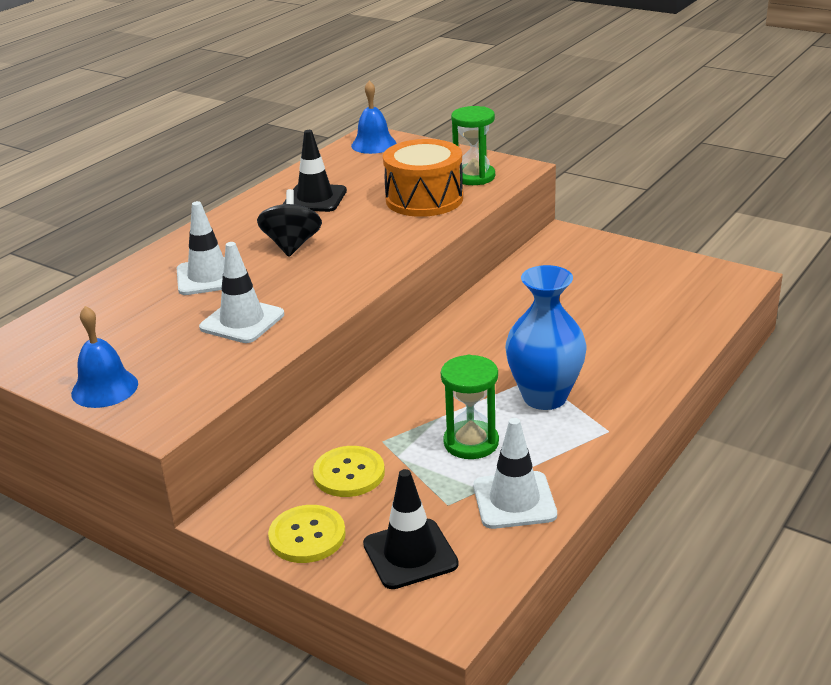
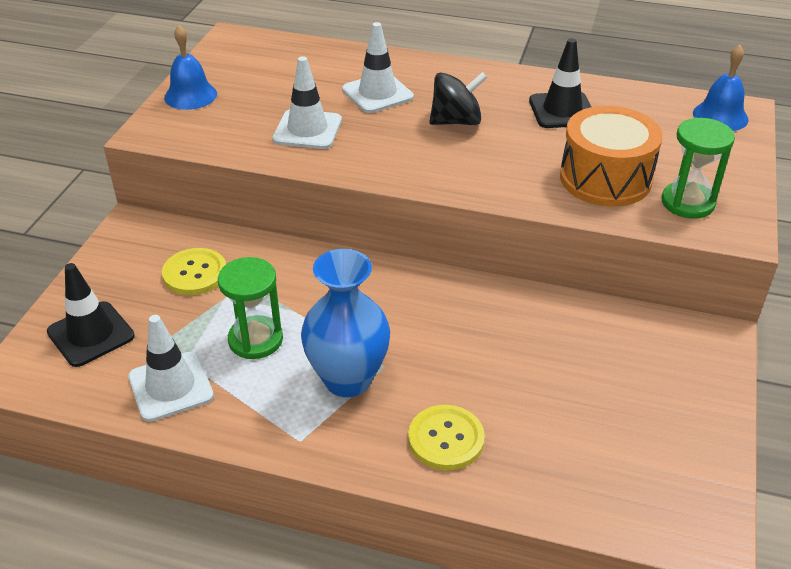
camera: 70 degrees right, 10 degrees up
yellow button [268,505,346,563] -> yellow button moved to [408,405,485,470]

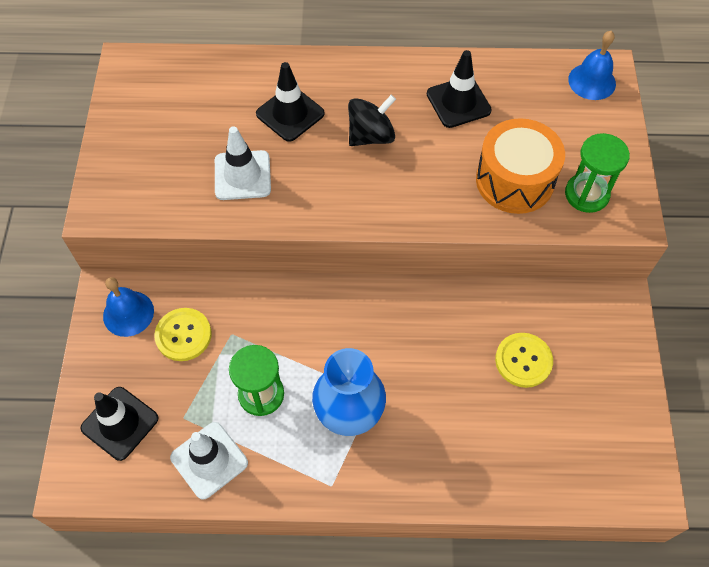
camera: 15 degrees left, 20 degrees up
blue bell [164,25,217,110] -> blue bell moved to [103,277,154,337]
white traffic cone [342,22,414,113] -> black traffic cone [256,62,325,142]
yellow button [408,405,485,470] -> yellow button moved to [495,333,553,388]

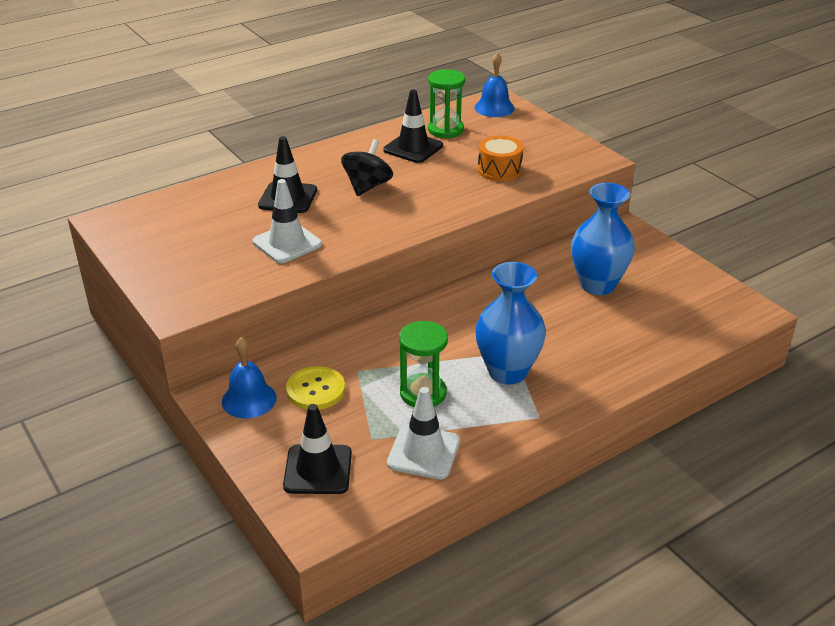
camera: 35 degrees left, 25 degrees down
orange drum [476,118,565,214] -> orange drum [478,136,523,181], size x0.64
yellow button [495,333,553,388] -> blue vase [571,183,635,295]
green hourglass [565,133,630,213] -> green hourglass moved to [428,69,465,138]

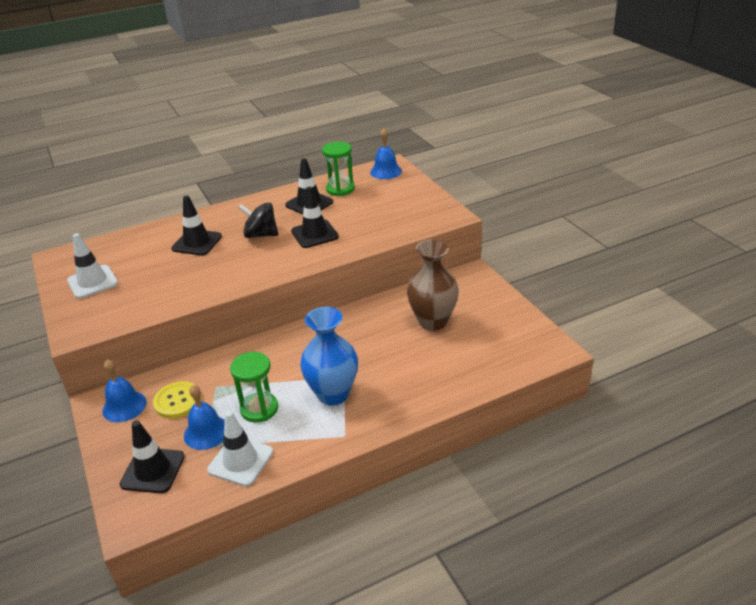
camera: 10 degrees right, 0 degrees up
white traffic cone [253,179,322,263] -> white traffic cone moved to [67,233,118,299]
black spinning top [341,139,393,196] -> black spinning top turned 105 degrees counterclockwise [238,202,278,238]
orange drum [478,136,523,181] -> none
blue vase [571,183,635,295] -> brown vase [407,239,459,331]
none -> blue bell [184,385,225,450]
none -> black traffic cone [291,187,339,248]

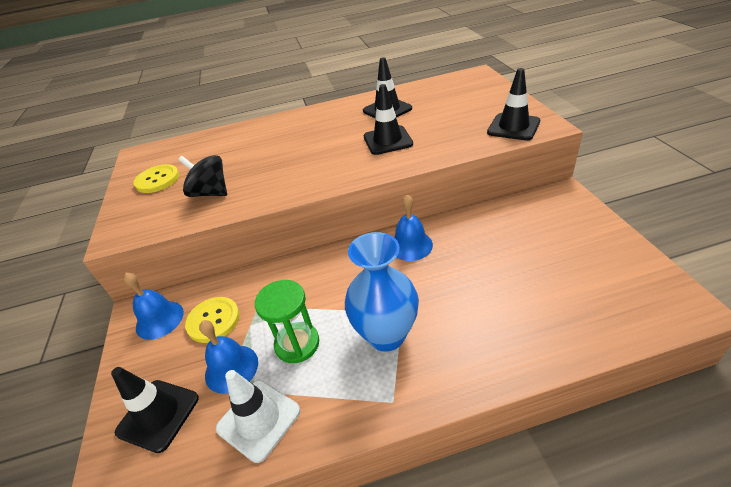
camera: 15 degrees right, 5 degrees up
white traffic cone [67,233,118,299] -> yellow button [134,164,179,193]
black traffic cone [171,195,222,255] -> black traffic cone moved to [487,68,540,140]
black spinning top [238,202,278,238] -> black spinning top moved to [178,155,227,197]
green hourglass [322,142,355,196] -> none
blue bell [370,128,402,179] -> blue bell moved to [394,194,433,261]
brown vase [407,239,459,331] -> none

